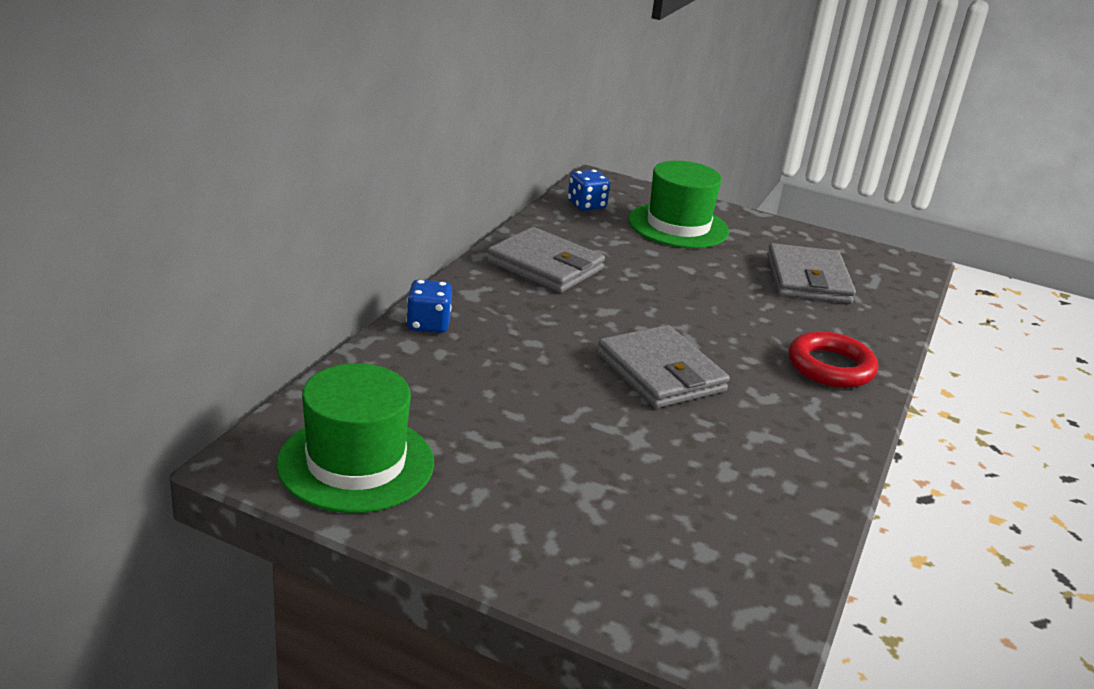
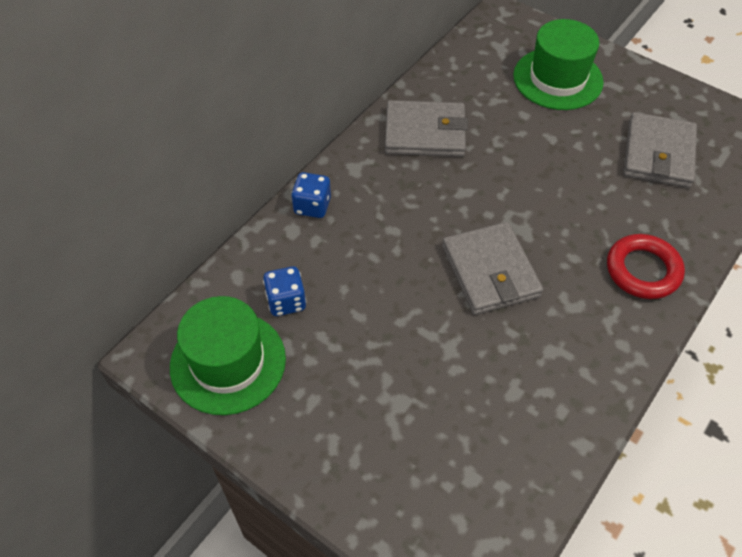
camera: 15 degrees right, 25 degrees up
grey wallet [487,227,605,293] -> grey wallet turned 45 degrees counterclockwise [385,100,468,157]
blue dice [568,170,610,211] -> blue dice moved to [263,266,306,316]

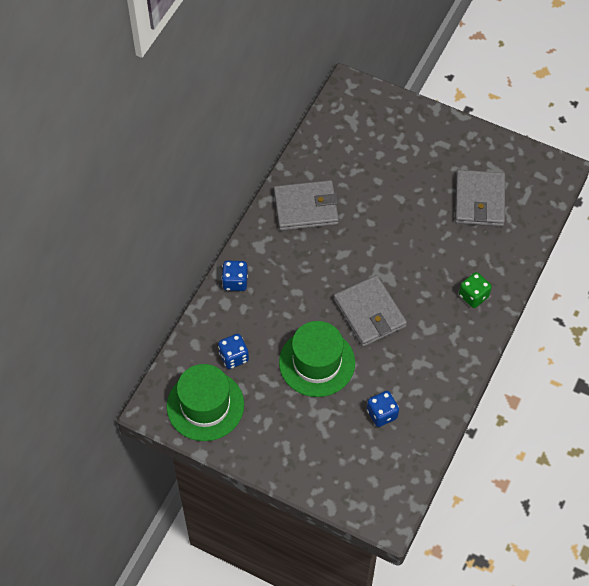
camera: 10 degrees left, 5 degrees up
green hat [513,19,604,110] -> green hat moved to [279,321,355,397]
red ring [607,234,685,299] -> green dice [459,272,492,308]
none -> blue dice [367,391,399,427]

